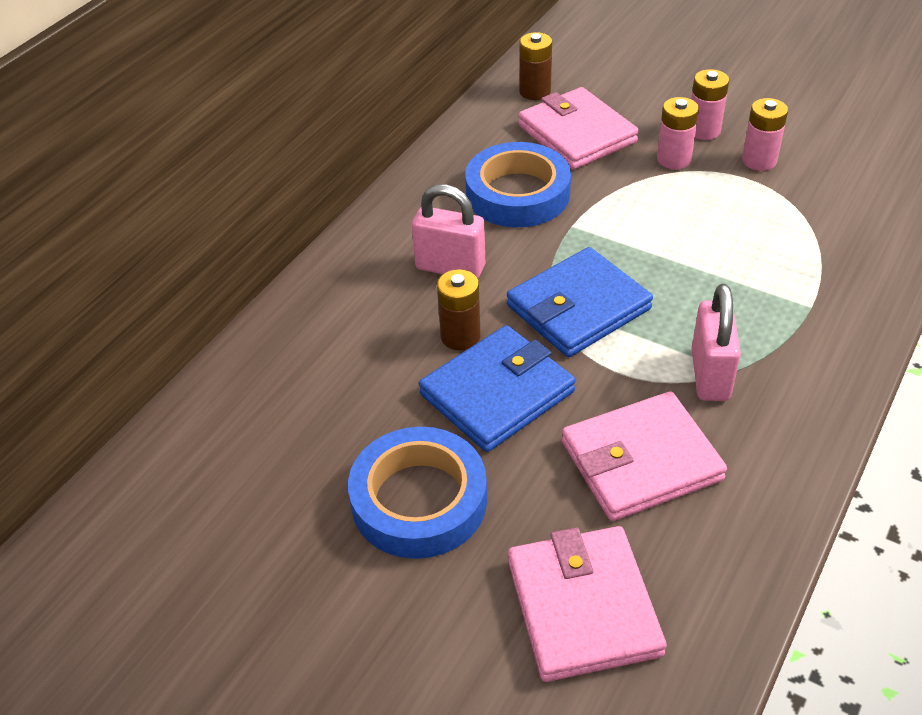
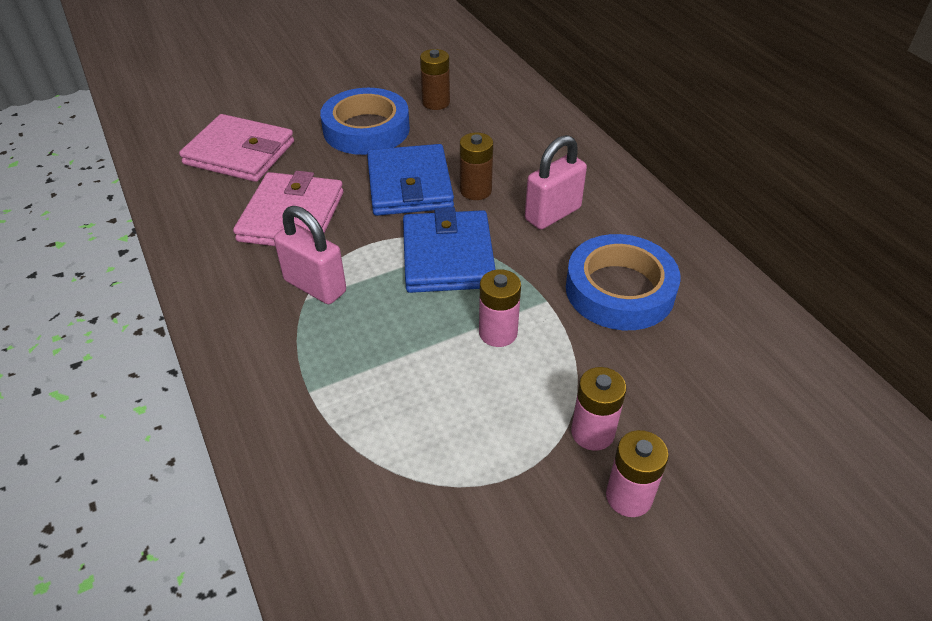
camera: 120 degrees right, 0 degrees up
pink wallet [518,87,639,169] -> none
brown battery [519,32,552,100] -> brown battery moved to [420,49,450,110]
pink battery [742,98,788,171] -> pink battery moved to [479,269,521,347]

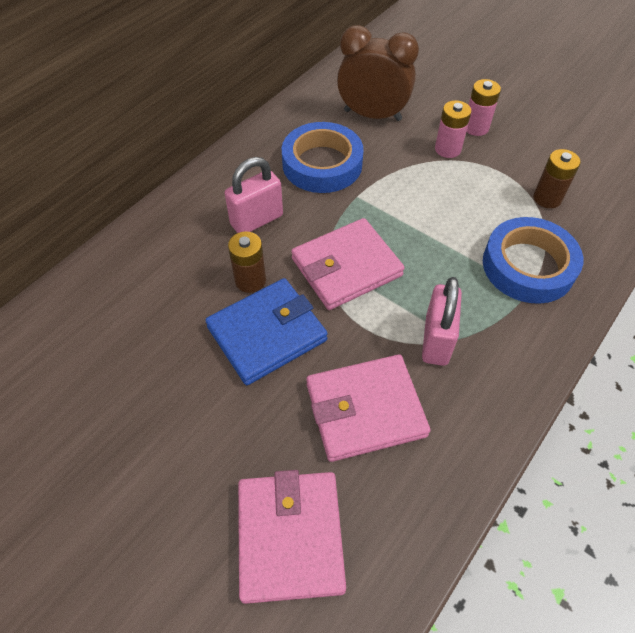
camera: 115 degrees left, 10 degrees up
blue tape [320,88,410,155] -> blue tape moved to [483,217,583,304]
blue wallet [403,207,496,293] -> pink wallet [291,218,405,310]
brown battery [420,49,450,110] -> brown battery moved to [533,149,581,208]
pink battery [479,269,521,347] -> none
pink padlock [525,135,587,230] -> pink padlock turned 60 degrees counterclockwise [225,157,283,233]
none -> brown clock [337,25,419,121]

